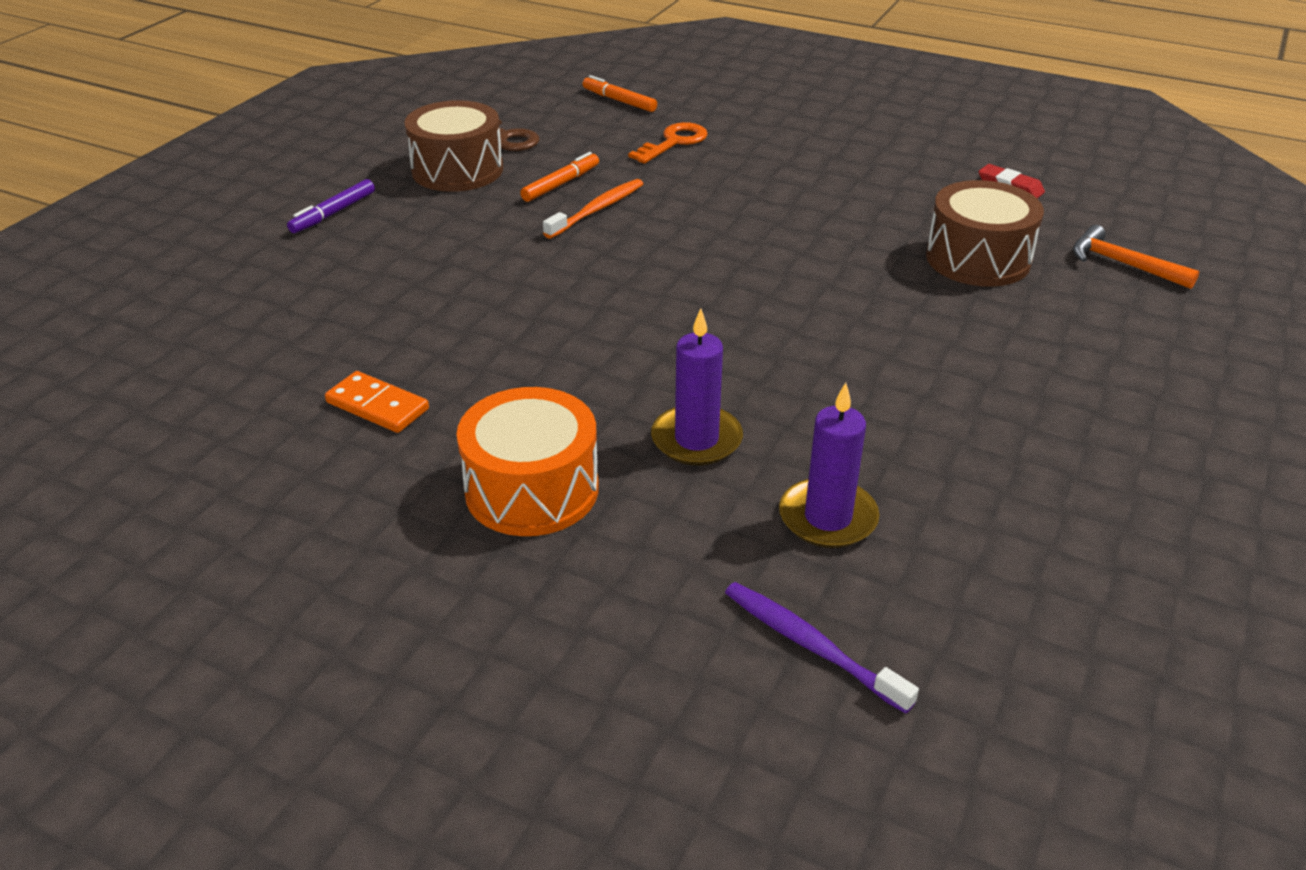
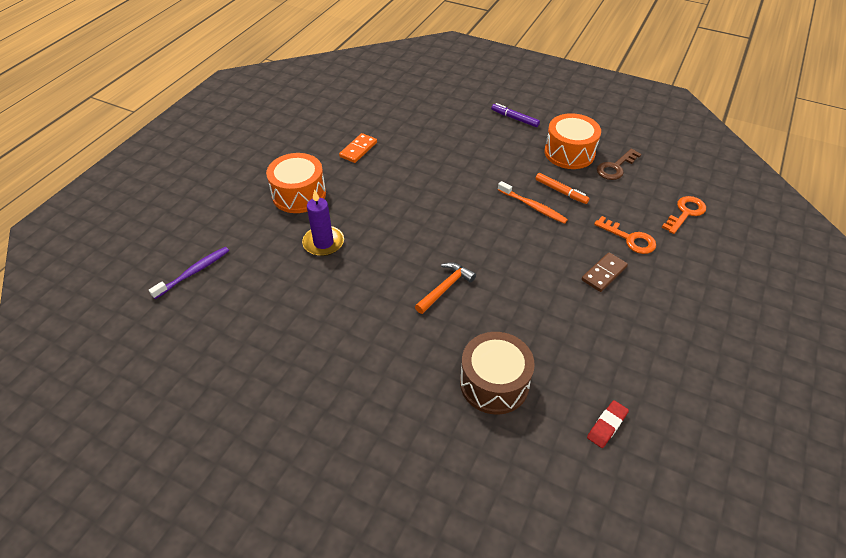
camera: 90 degrees right, 10 degrees up
brown drum [404,100,503,192] -> orange drum [545,113,601,169]
orange marker [583,75,657,112] -> orange key [662,196,706,234]
purple candle [779,383,879,548] -> none
orange hammer [1073,225,1199,289] -> orange hammer moved to [415,262,476,314]
none -> brown domino [582,252,628,292]

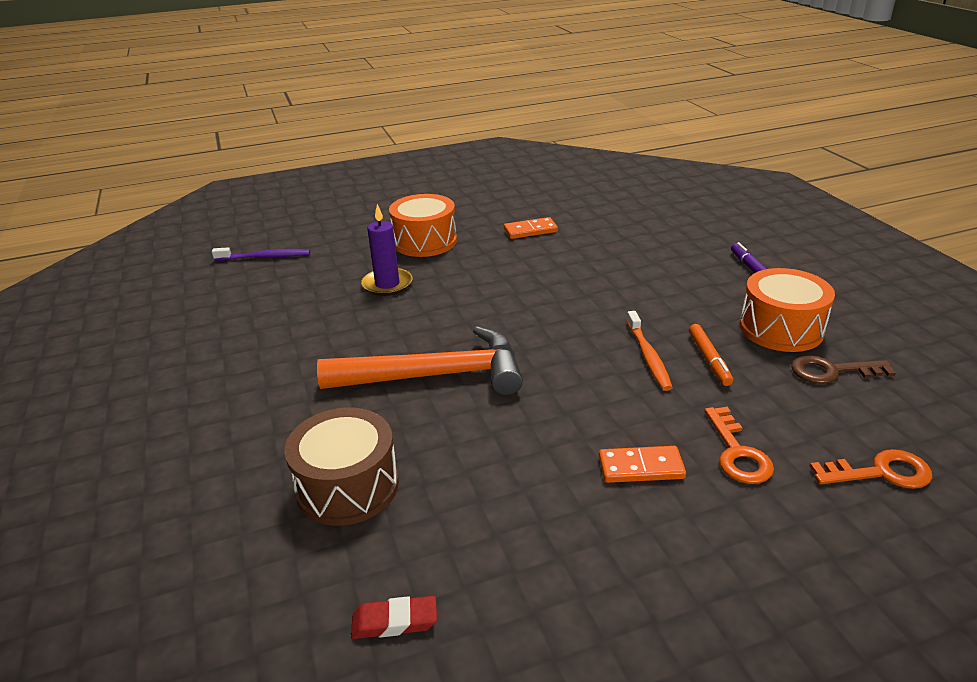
camera: 45 degrees right, 15 degrees down
orange hammer [415,262,476,314] -> orange hammer [317,326,523,395], size x1.97
brown domino [582,252,628,292] -> orange domino [599,446,686,483]

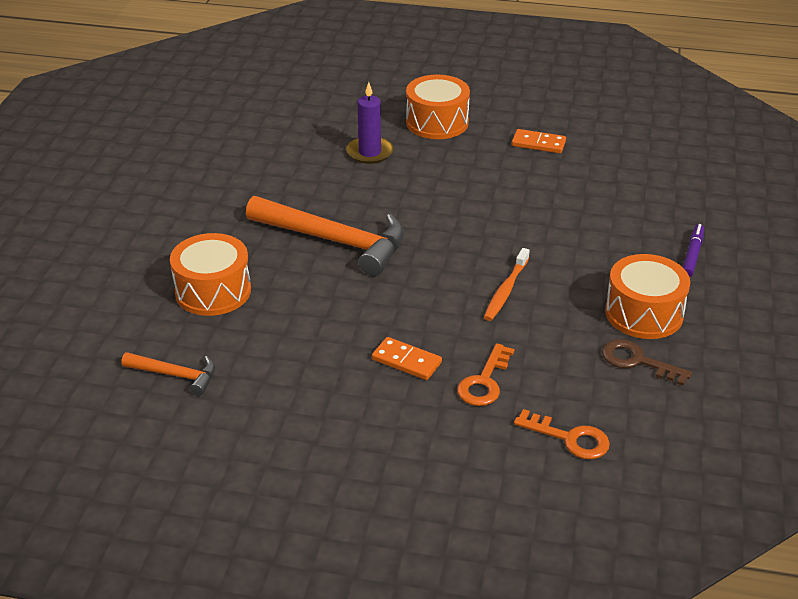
camera: 30 degrees right, 5 degrees up
purple toothbrush [212,247,310,261] -> none
brown drum [284,407,399,526] -> orange drum [170,233,251,316]
red eraser [351,596,437,639] -> orange hammer [121,352,215,396]
orange marker [689,324,733,386] -> none

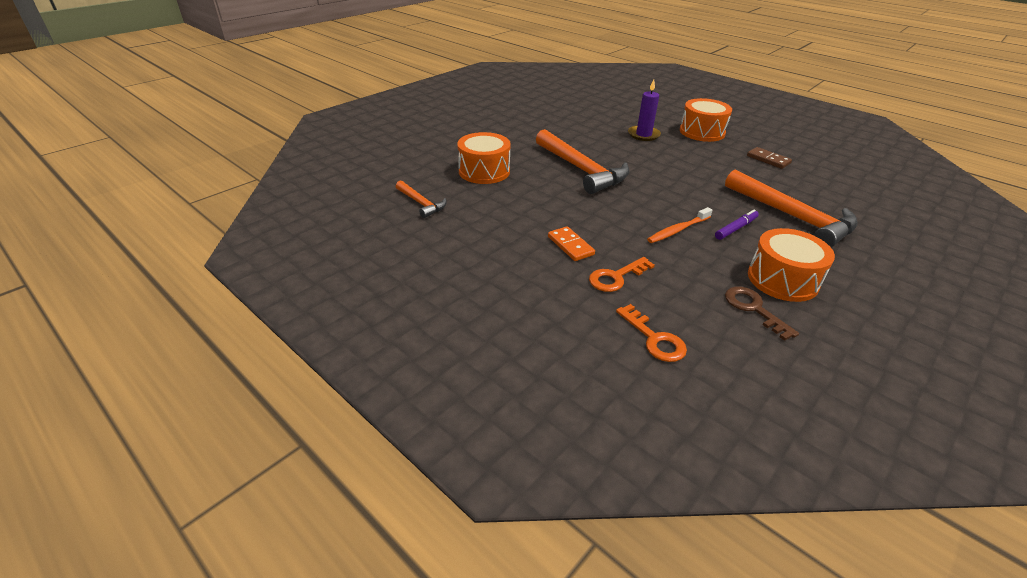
camera: 30 degrees right, 0 degrees up
orange domino [512,129,566,153] -> brown domino [747,147,792,169]
purple marker [683,224,704,277] -> purple marker moved to [715,209,759,240]
none -> orange hammer [725,169,857,248]

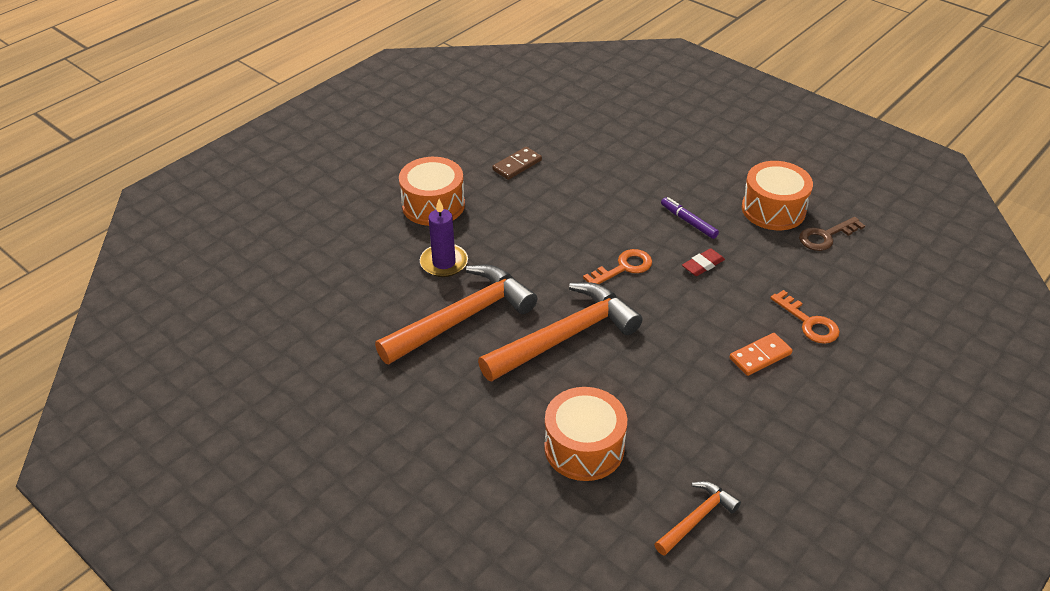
camera: 90 degrees left, 5 degrees up
orange key [616,304,687,362] -> orange key moved to [583,249,652,284]
orange toothbrush [647,207,713,243] -> red eraser [682,248,725,276]
orange hammer [725,169,857,248] -> orange hammer moved to [375,264,537,364]

